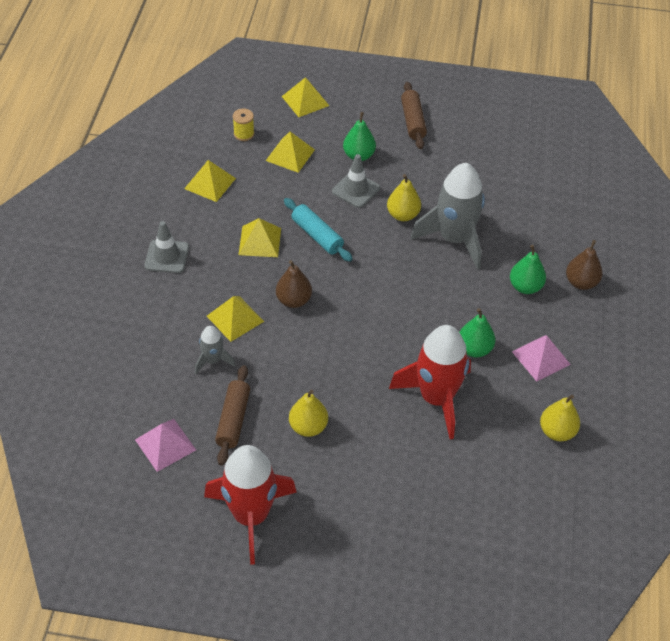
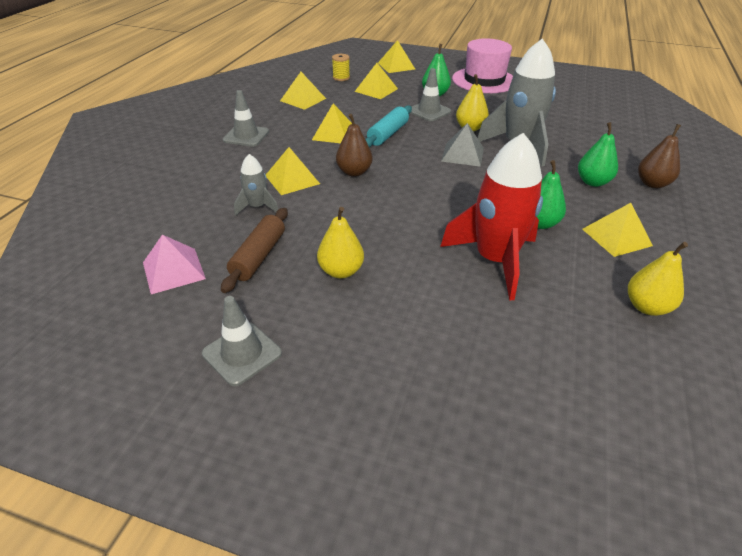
camera: 10 degrees right, 10 degrees down
red rocket [204,445,297,565] -> grey traffic cone [202,296,282,386]
turquoise rolling pin [284,198,353,262] -> turquoise rolling pin turned 60 degrees clockwise [365,106,412,147]
brown rolling pin [401,82,427,149] -> pink hat [452,38,513,93]
pink pyramid [512,335,571,381] -> yellow pyramid [582,203,653,257]
none -> grey pyramid [441,123,484,167]

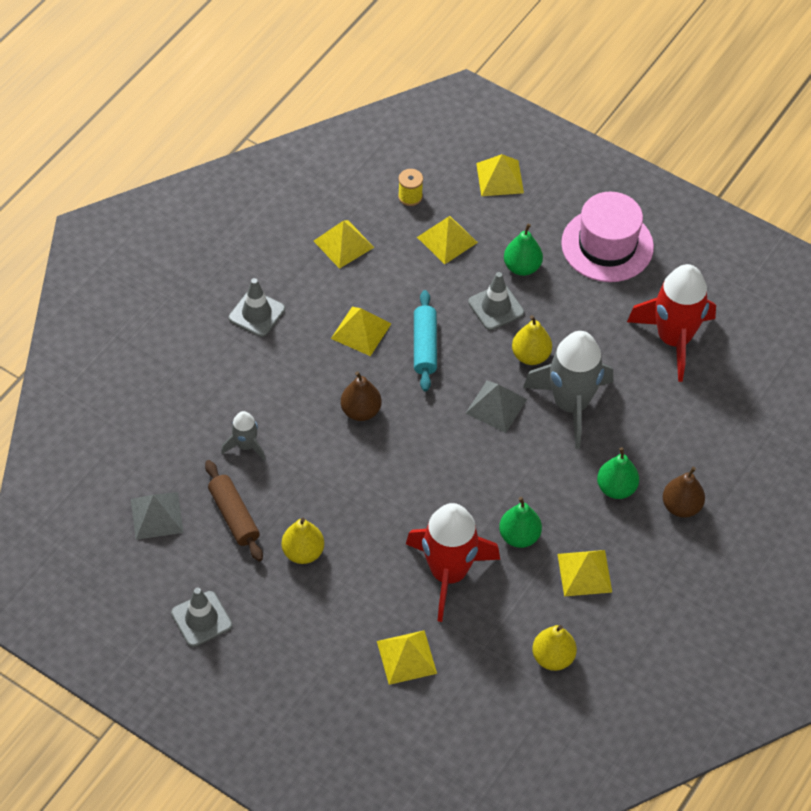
camera: 15 degrees right, 15 degrees up
pink pyramid [143,235,206,294] -> grey pyramid [131,492,184,540]
brown rolling pin [221,208,288,293] -> brown rolling pin turned 60 degrees counterclockwise [205,460,263,561]
yellow pyramid [266,147,320,195] -> yellow pyramid moved to [377,630,437,685]
turquoise rolling pin [365,106,412,147] -> turquoise rolling pin turned 45 degrees counterclockwise [414,290,437,391]
none -> red rocket [627,264,716,382]

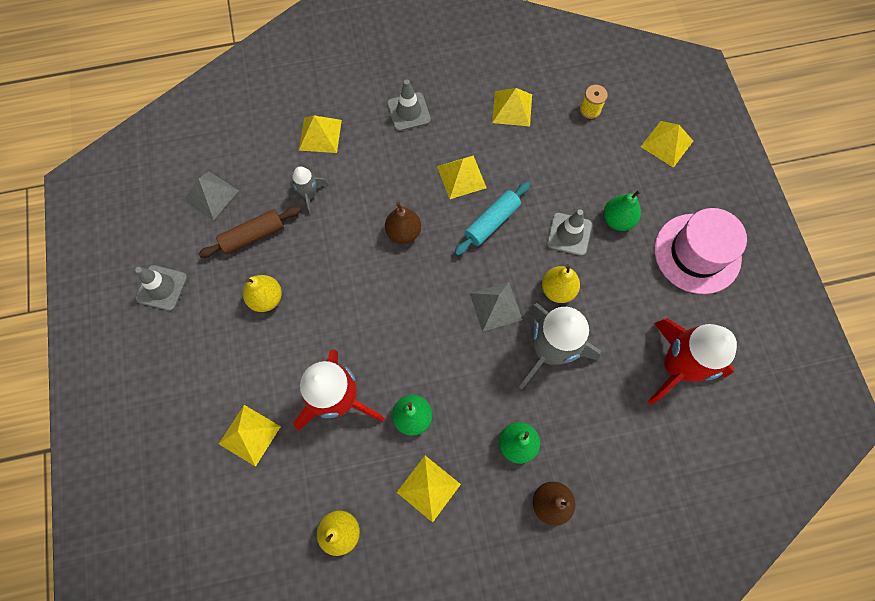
camera: 45 degrees right, 15 degrees up
brown rolling pin [205,460,263,561] -> brown rolling pin turned 45 degrees clockwise [199,206,301,258]
yellow pyramid [417,216,478,264] -> yellow pyramid moved to [299,115,342,153]

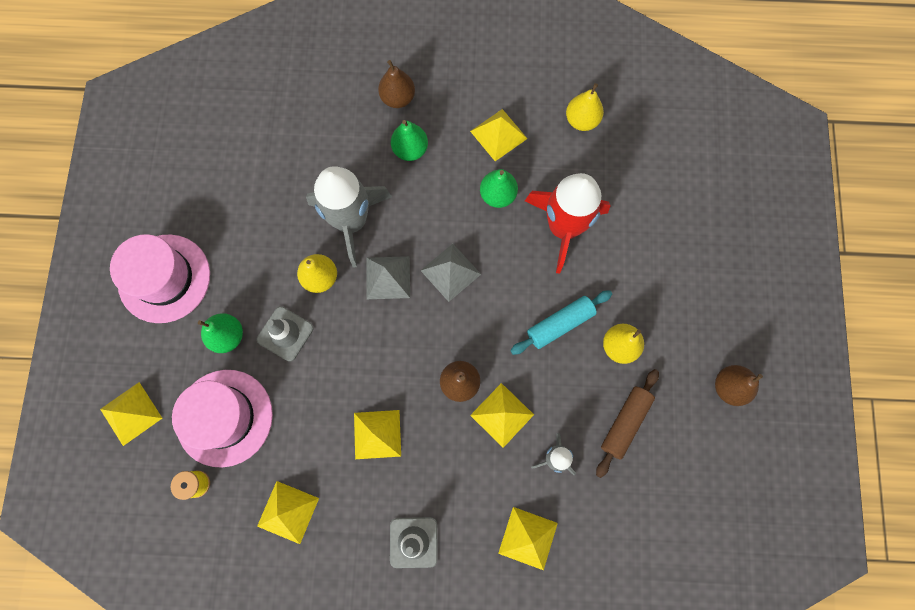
camera: 165 degrees left, 5 degrees up
grey traffic cone [135,265,187,311] -> brown pear [715,365,763,406]
grey pyramid [183,171,239,220] -> grey pyramid moved to [420,244,481,302]
brown rolling pin [199,206,301,258] -> brown rolling pin turned 45 degrees counterclockwise [596,369,659,478]
yellow pyramid [219,405,281,467] -> yellow pyramid moved to [470,383,534,448]
turquoise rolling pin [454,182,530,256] -> turquoise rolling pin moved to [510,290,612,355]
red rocket [647,318,737,405] -> none
none -> pink hat [172,370,273,468]

